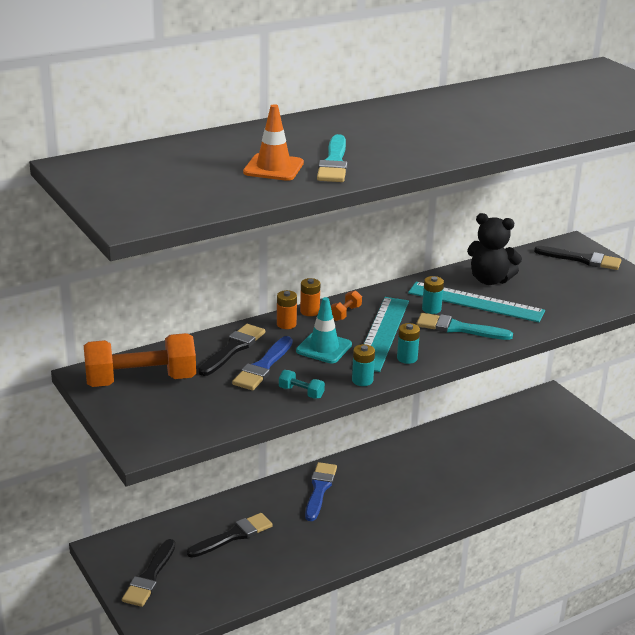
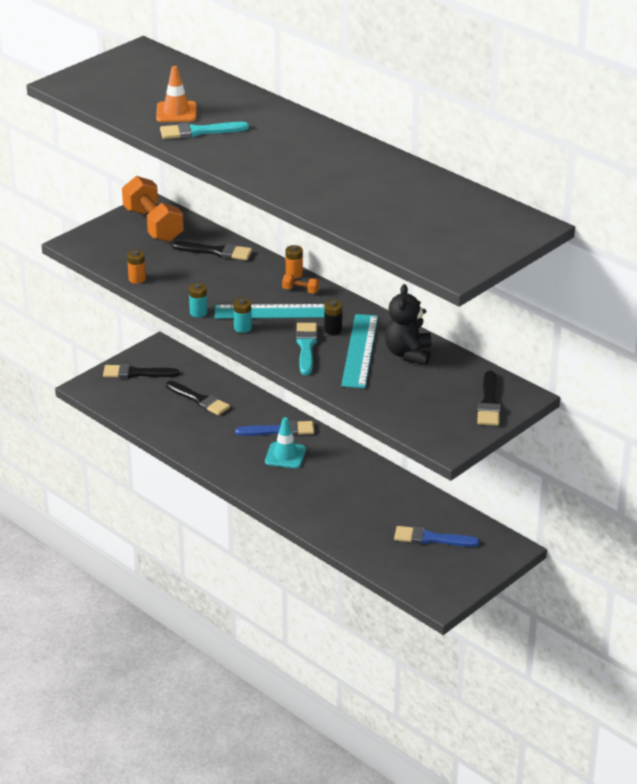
camera: 75 degrees right, 5 degrees up
blue brush [232,336,292,390] -> blue brush moved to [394,526,480,547]
orange battery [277,290,297,329] -> orange battery moved to [127,250,146,284]
turquoise dumbbell [279,370,325,399] -> none
turquoise traffic cone [296,297,352,363] -> turquoise traffic cone moved to [265,417,306,468]
turquoise battery [422,276,444,314] -> black battery [324,300,342,335]

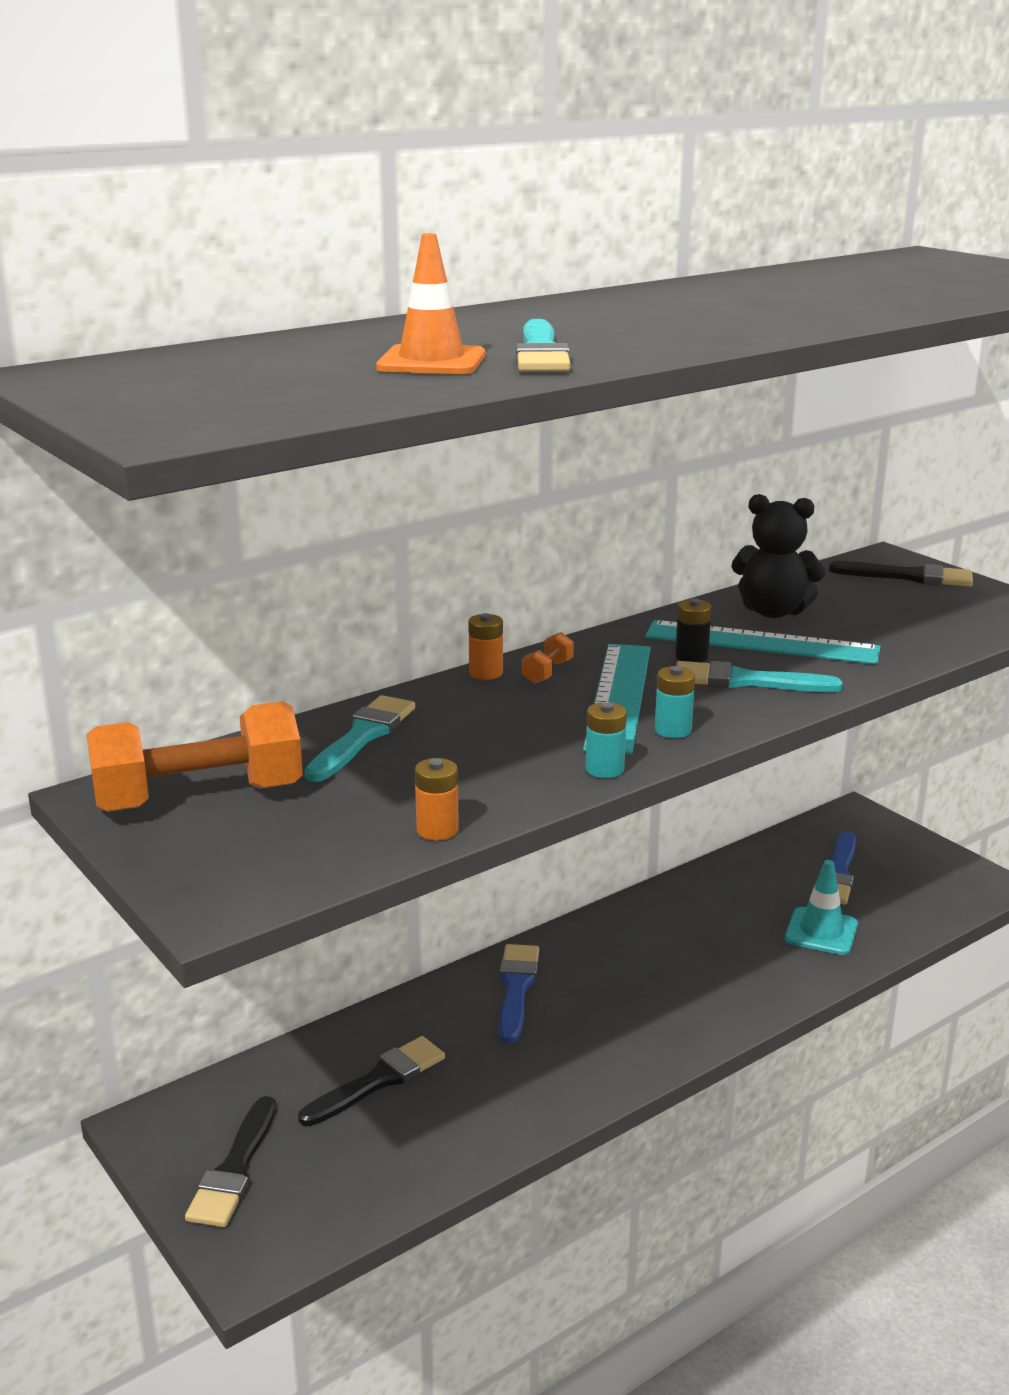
camera: 80 degrees left, 10 degrees down
black brush [172,241,252,260] -> turquoise brush [304,695,415,782]
turquoise traffic cone [265,417,306,468] -> turquoise traffic cone moved to [785,860,858,955]

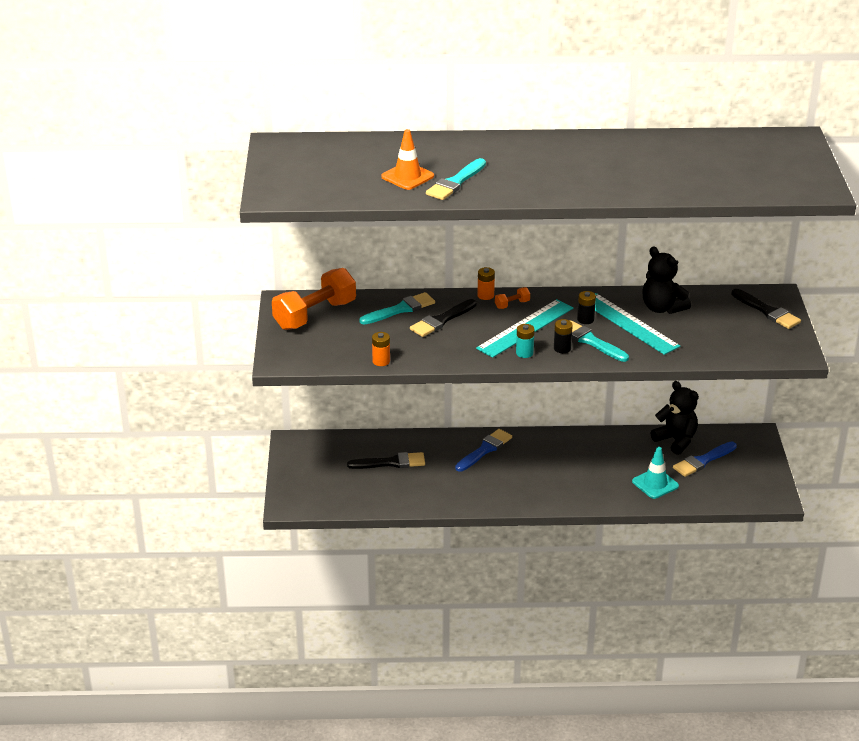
camera: 35 degrees right, 10 degrees up
orange dumbbell [87,701,303,812] -> orange dumbbell turned 60 degrees counterclockwise [272,268,356,330]
black brush [185,1096,276,1227] -> black brush moved to [410,299,476,337]
turquoise battery [585,702,627,778] -> none
none -> black battery [554,319,573,353]
none -> black teddy bear [650,381,699,455]

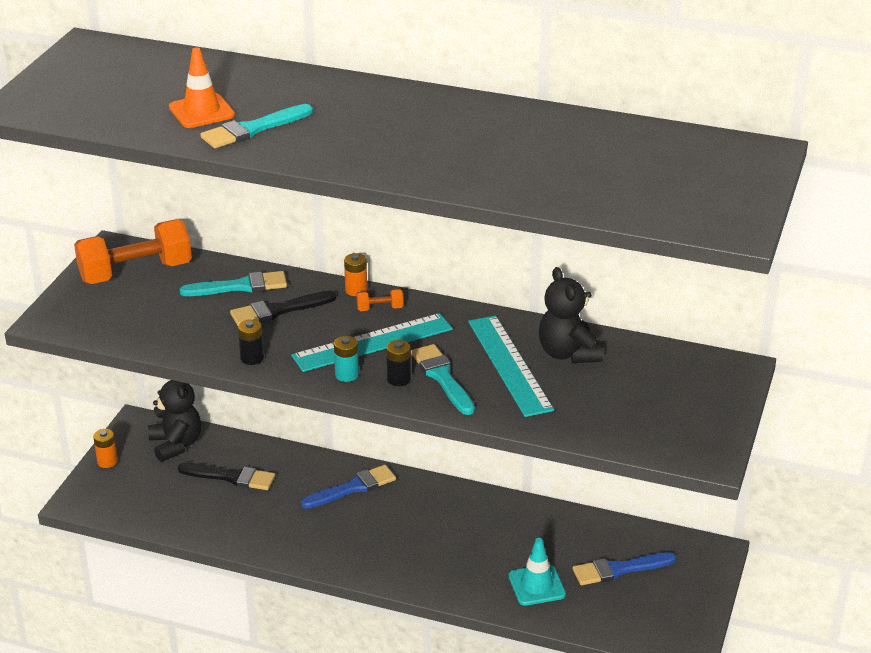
camera: 20 degrees right, 0 degrees up
orange battery [372,332,390,366] -> orange battery moved to [93,429,118,468]
black battery [577,291,596,324] -> black battery moved to [238,319,264,365]
black teddy bear [650,381,699,455] -> black teddy bear moved to [148,380,201,462]
black brush [731,289,801,329] -> none

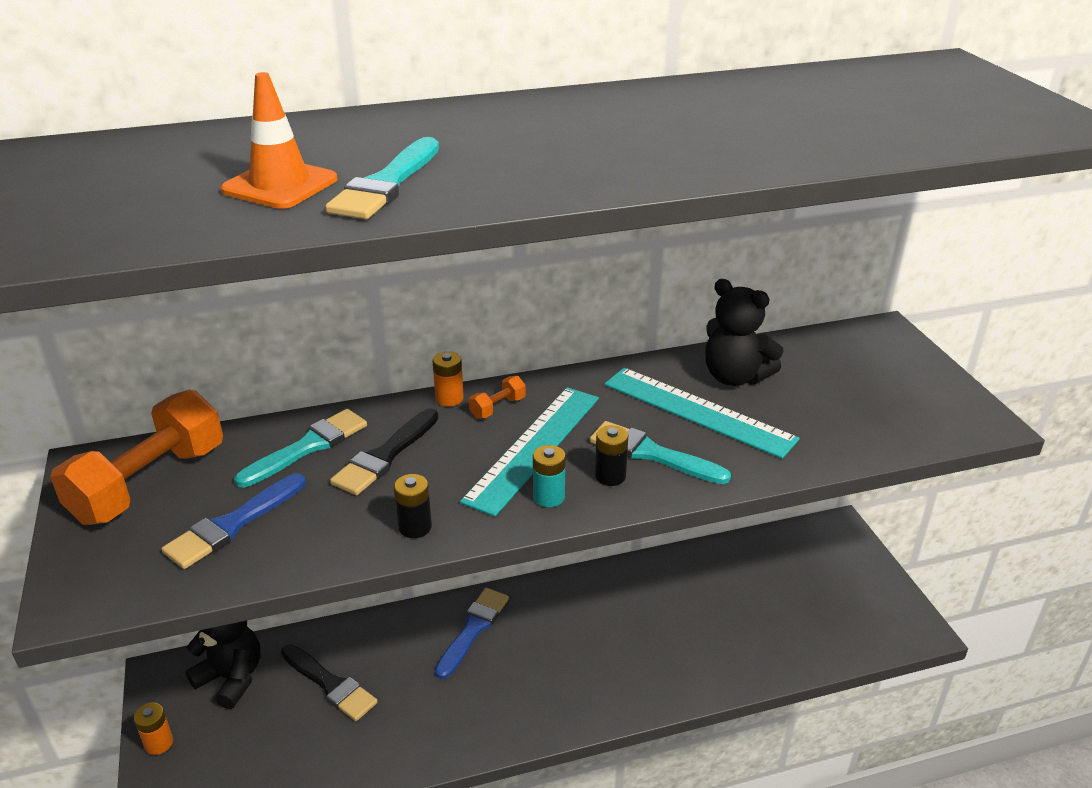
camera: 35 degrees left, 0 degrees up
black brush [178,463,275,490] -> black brush turned 60 degrees clockwise [281,644,378,721]
turquoise traffic cone [508,538,566,606] -> none
blue brush [573,552,676,585] -> blue brush moved to [161,473,306,569]

